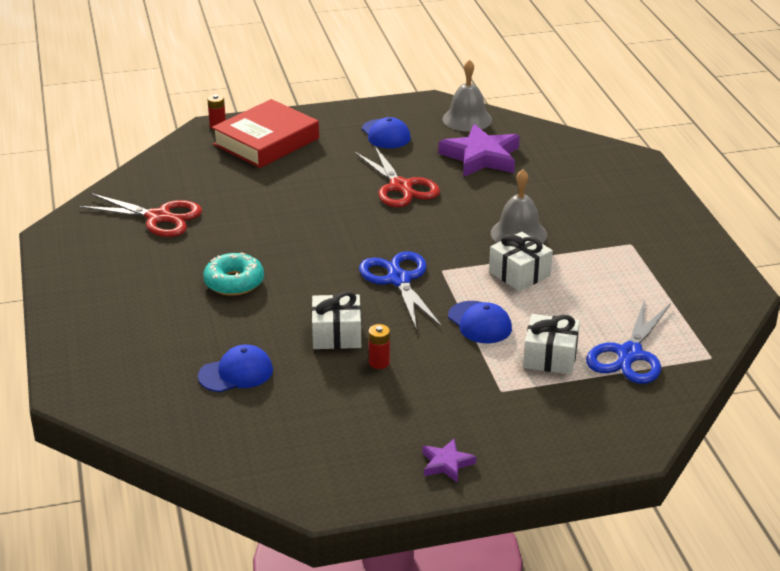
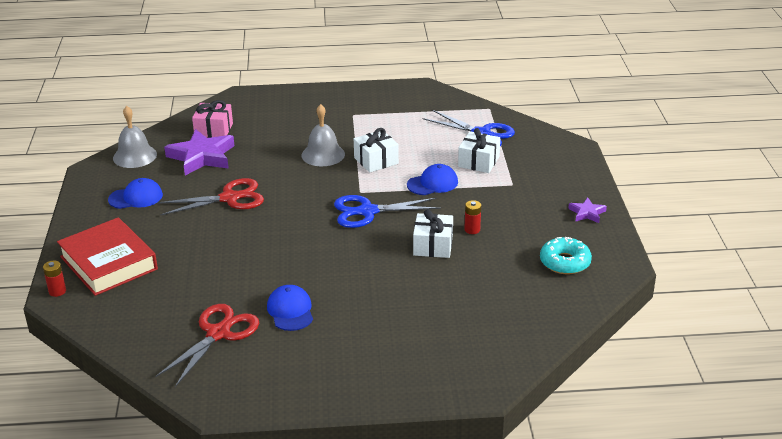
camera: 80 degrees left, 0 degrees up
blue cap [198,345,273,392] -> blue cap moved to [267,285,313,331]
turquoise donut [203,253,264,296] -> turquoise donut moved to [540,237,592,274]
none -> pink gift [192,100,233,138]

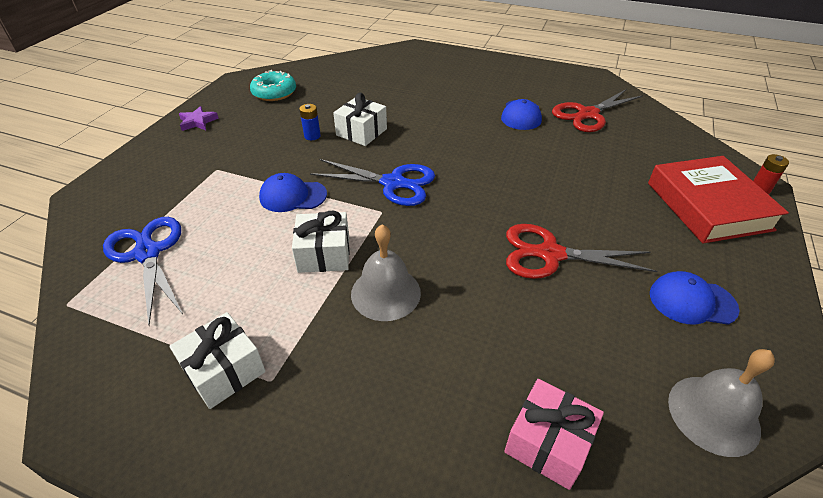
camera: 155 degrees left, 10 degrees up
purple star [164,129,234,176] -> none
white gift [458,128,500,173] -> white gift moved to [169,312,266,409]
red battery [464,200,481,234] -> blue battery [299,104,321,140]

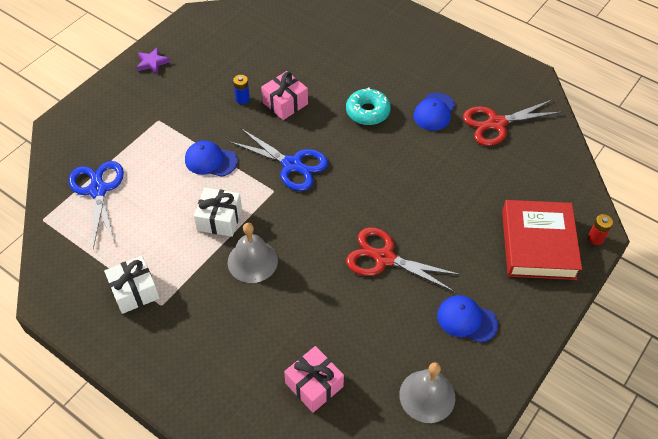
camera: 15 degrees right, 10 degrees up
turquoise donut [250,70,296,101] -> turquoise donut moved to [346,87,391,125]
white gift [333,93,387,146] -> pink gift [261,71,308,120]

